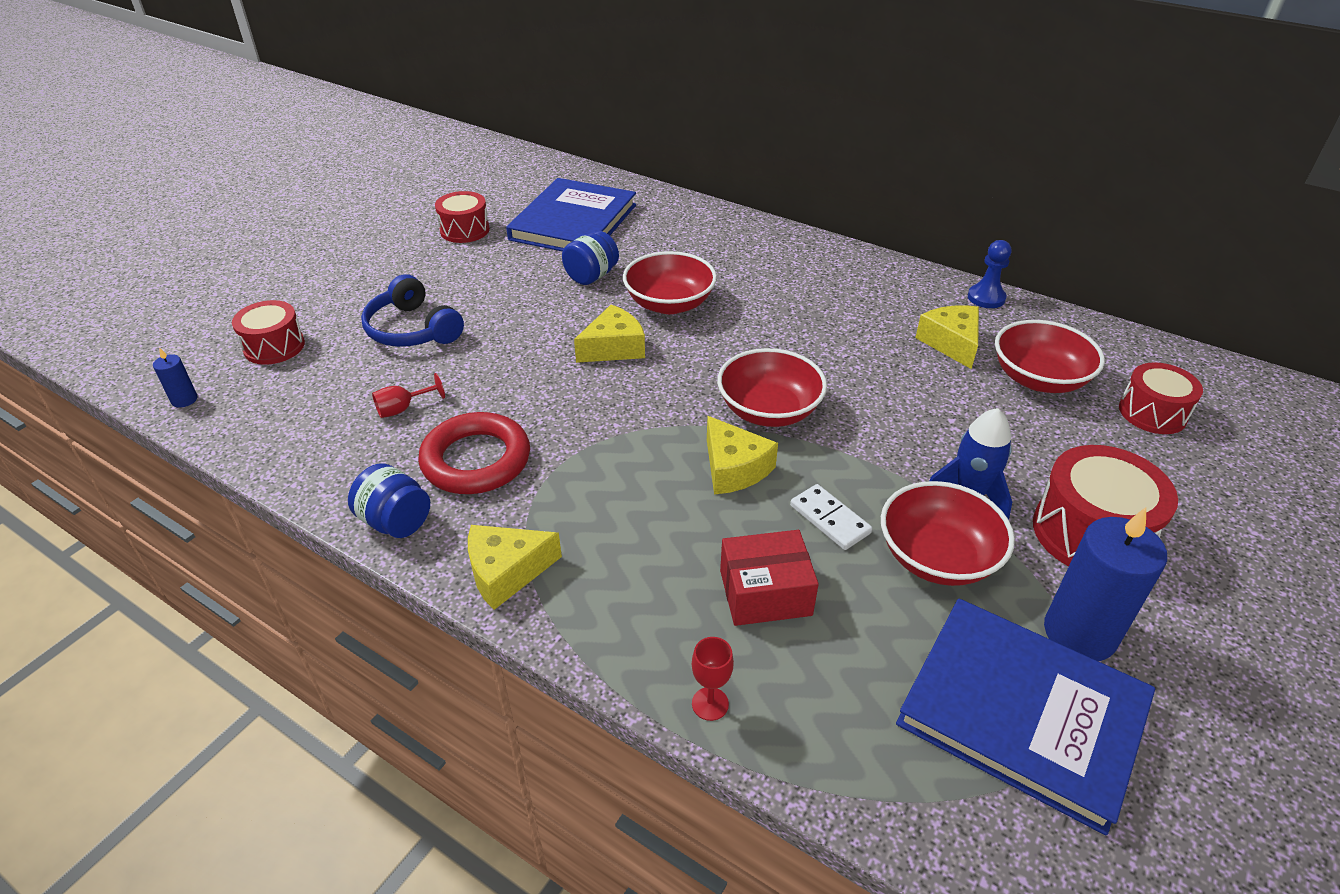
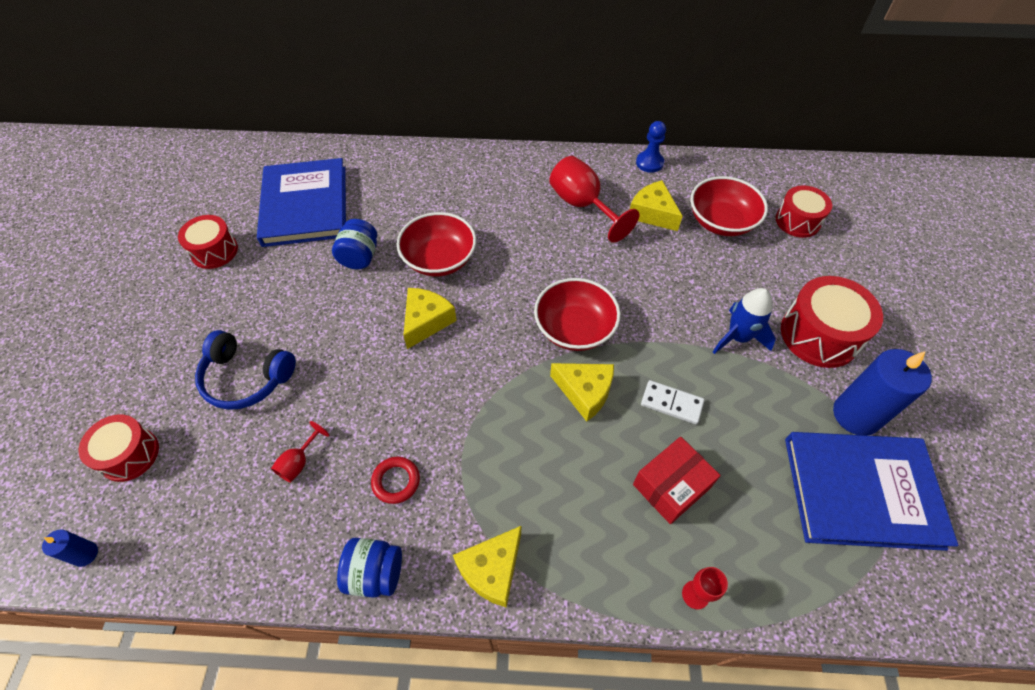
camera: 30 degrees left, 15 degrees up
red ring [418,412,530,494] -> red ring [371,457,420,504], size x0.52
red bowl [881,481,1015,586] -> none
none -> red goblet [549,156,639,243]

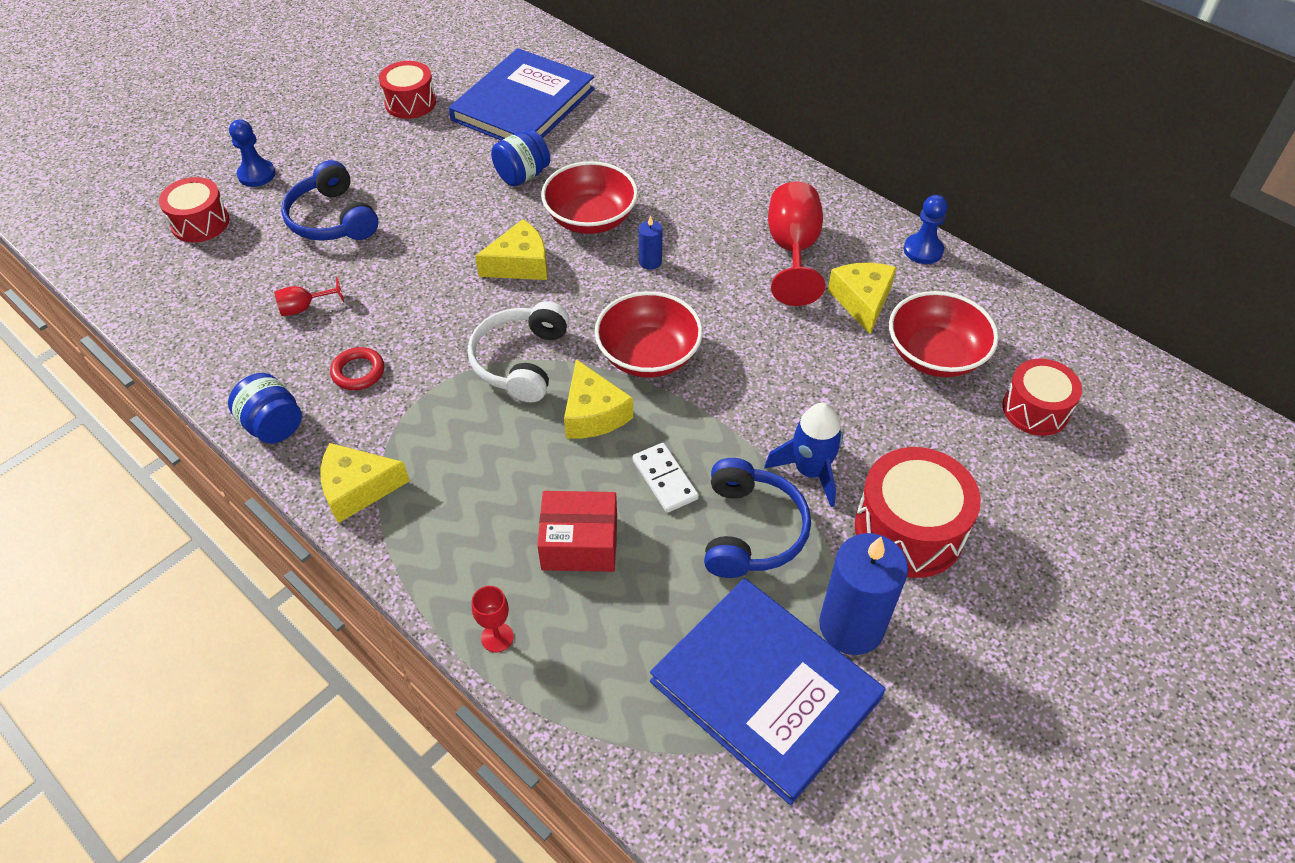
camera: 40 degrees right, 5 degrees down
blue candle [42,529,98,567] -> blue candle moved to [639,216,662,270]
none -> blue pawn [229,119,275,187]
none -> white headphones [468,301,569,403]
none -> blue headphones [704,458,811,578]

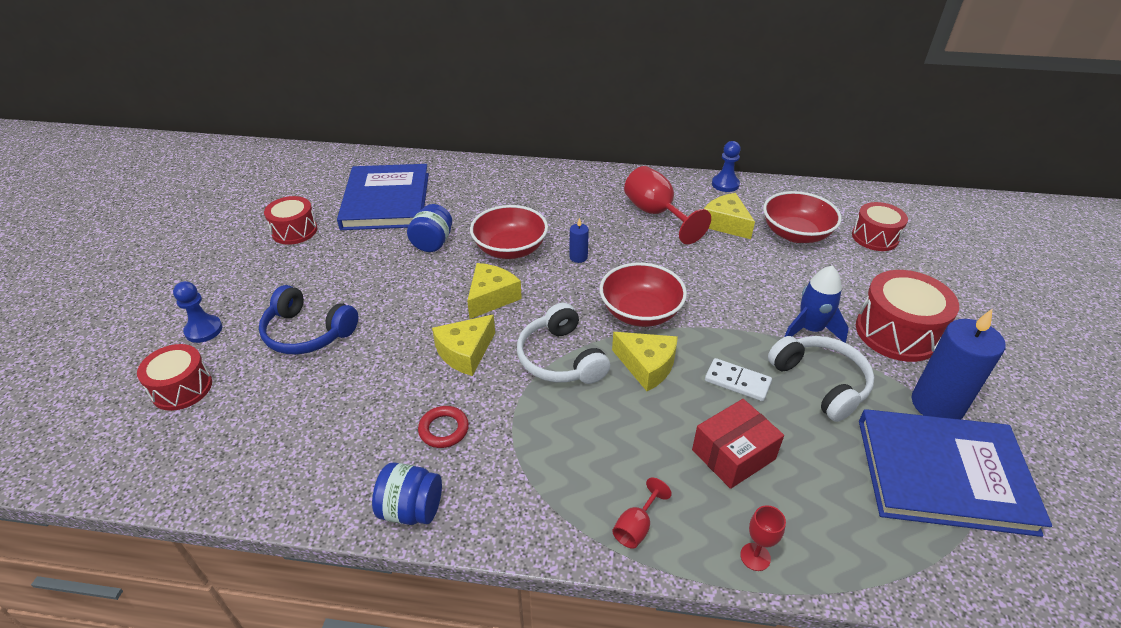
camera: 35 degrees left, 10 degrees down
red goblet [274,277,344,316] -> red goblet moved to [612,478,672,549]
yellow cheese [321,443,409,523] -> yellow cheese moved to [432,314,495,376]
blue headphones [704,458,811,578] -> white headphones [768,336,874,422]

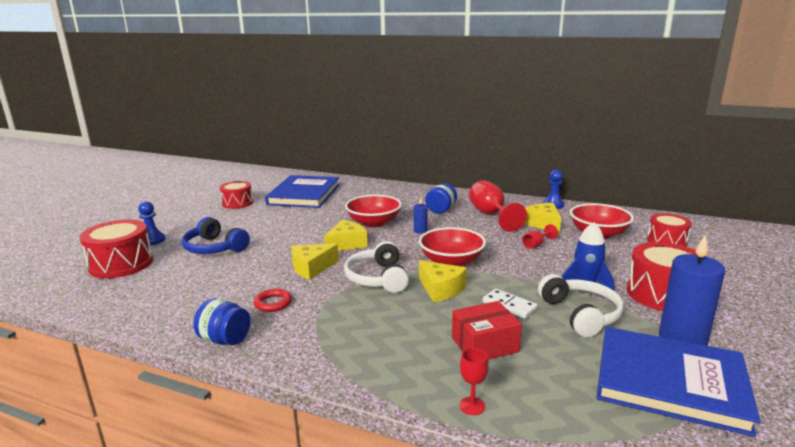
camera: 15 degrees right, 20 degrees down
red drum [137,344,212,411] -> red drum [80,219,153,278], size x1.53
blue jar [407,204,452,252] -> blue jar moved to [425,183,457,214]
red goblet [612,478,672,549] -> red goblet moved to [522,224,558,249]

